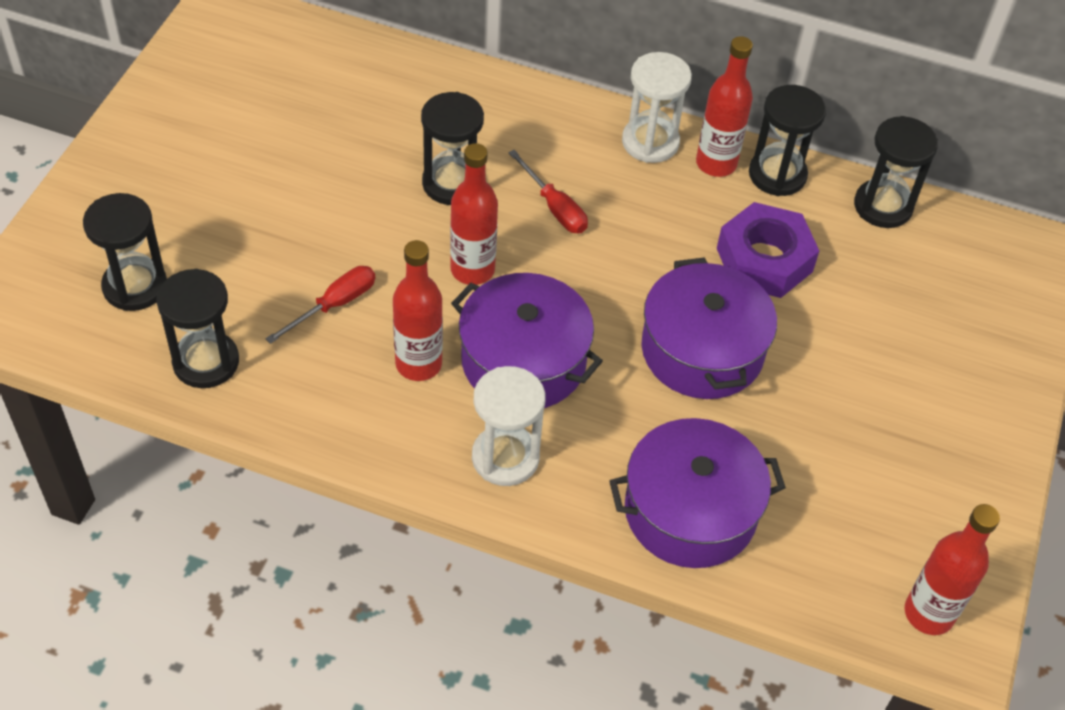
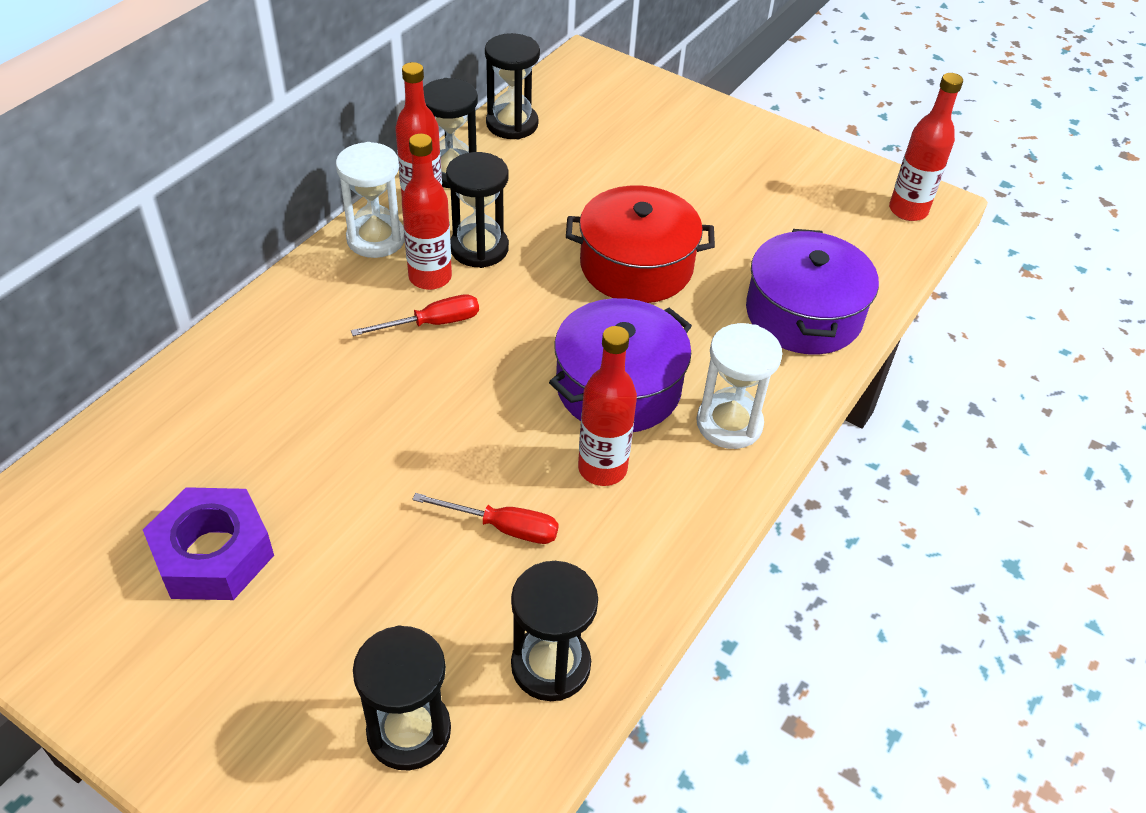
camera: 75 degrees left, 5 degrees down
red screwdriver [265,266,375,344] -> red screwdriver turned 135 degrees clockwise [412,493,559,544]
black hourglass [421,92,484,205] -> black hourglass moved to [446,152,509,268]
red bottle [450,143,498,285] -> red bottle moved to [402,134,452,290]
purple pot [641,257,777,399] -> red pot [566,186,715,303]
purple nut [717,202,819,298] -> purple nut moved to [143,487,274,600]

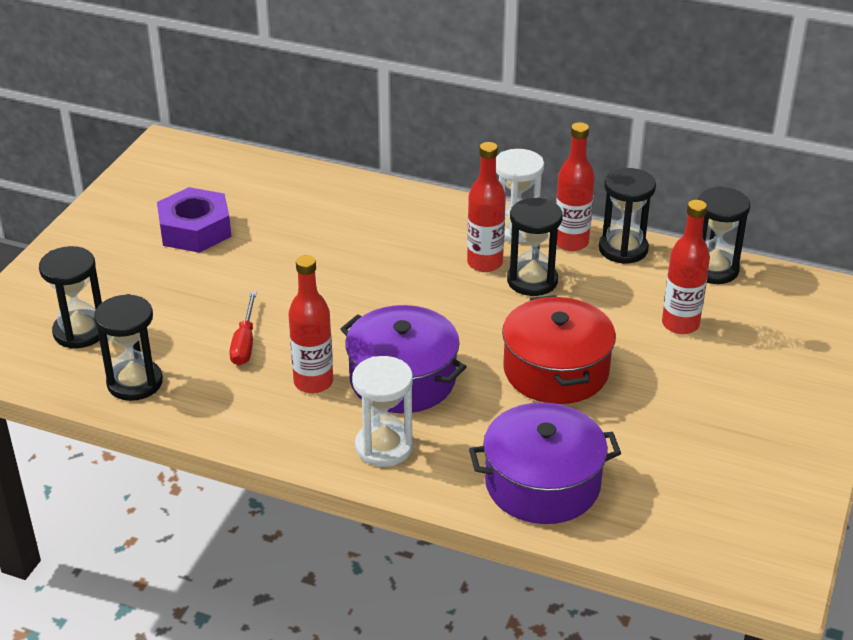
camera: 80 degrees right, 10 degrees down
red screwdriver [351,294,479,336] -> none
red bottle [889,73,963,221] -> red bottle moved to [662,200,710,334]

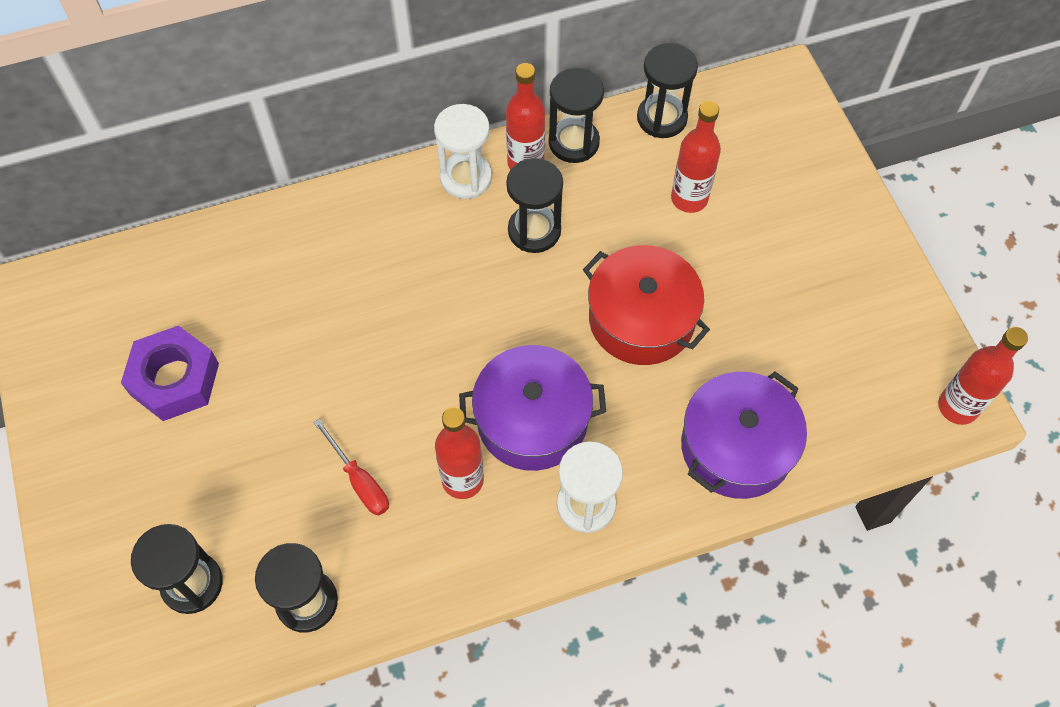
camera: 40 degrees left, 25 degrees up
red bottle [467,142,506,272] -> red bottle moved to [938,327,1028,425]

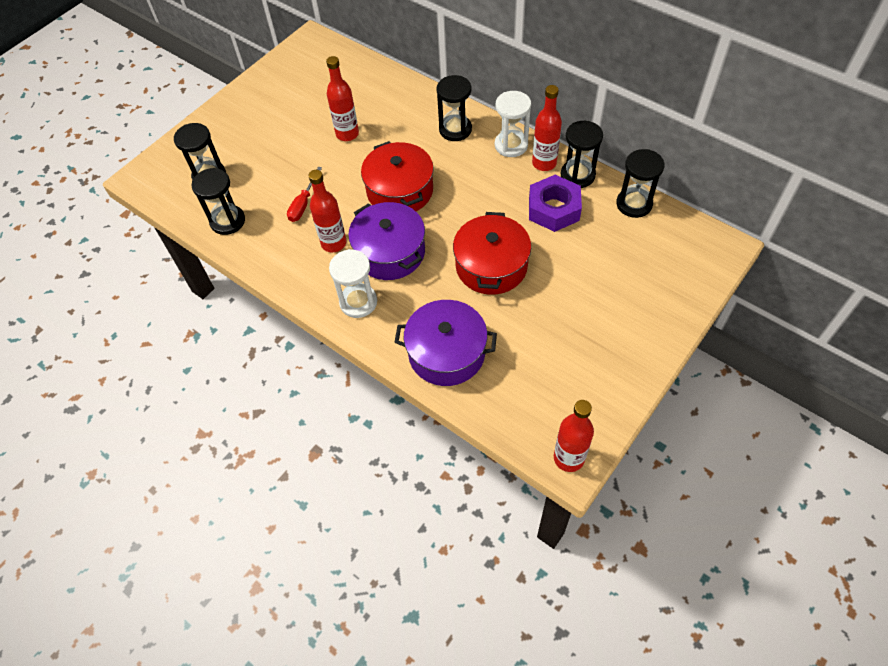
camera: 60 degrees right, 5 degrees down
purple nut [121,325,219,421] -> purple nut moved to [529,175,582,232]
black hourglass [506,158,563,253] -> black hourglass moved to [437,75,472,141]
red bottle [671,101,721,213] -> red bottle moved to [326,56,359,141]
none -> red pot [361,141,434,211]

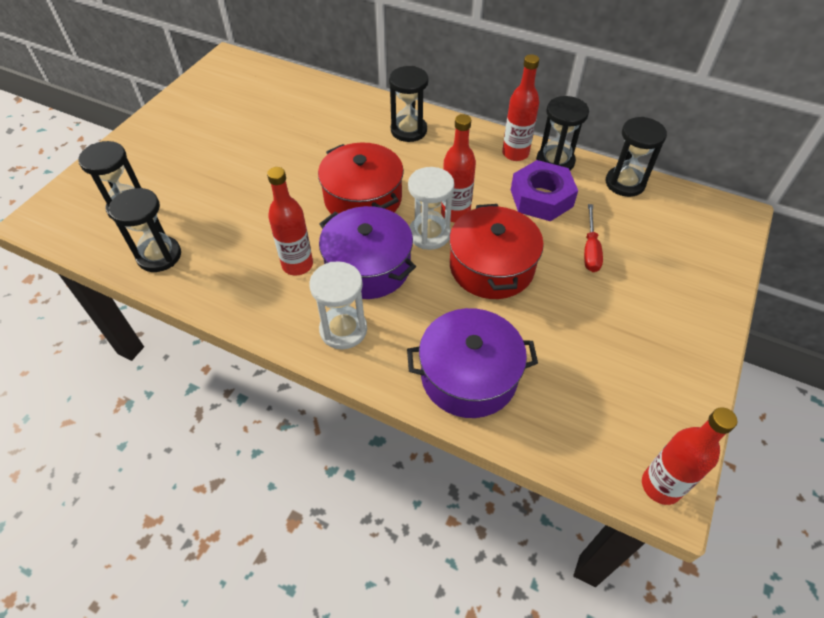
camera: 15 degrees left, 5 degrees down
red screwdriver [287,167,322,222] -> red screwdriver moved to [584,204,603,272]
red bottle [326,56,359,141] -> red bottle moved to [441,114,476,222]
white hourglass [495,91,531,157] -> white hourglass moved to [408,167,454,250]

